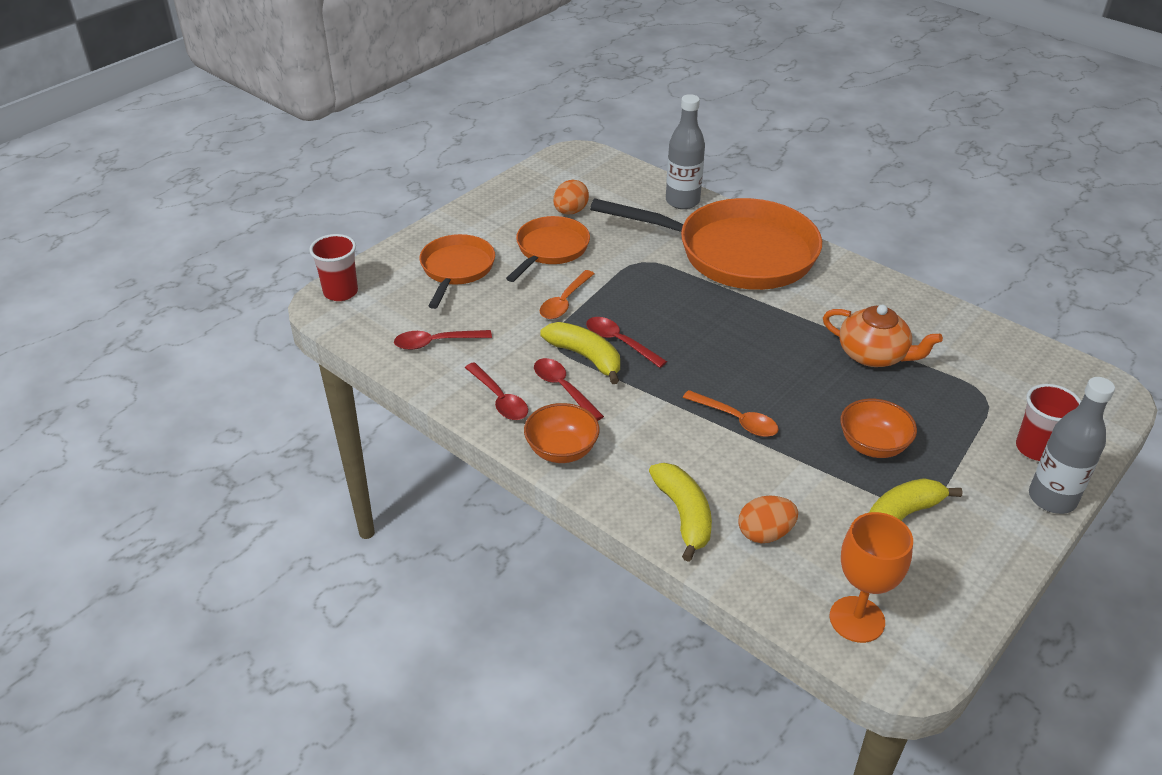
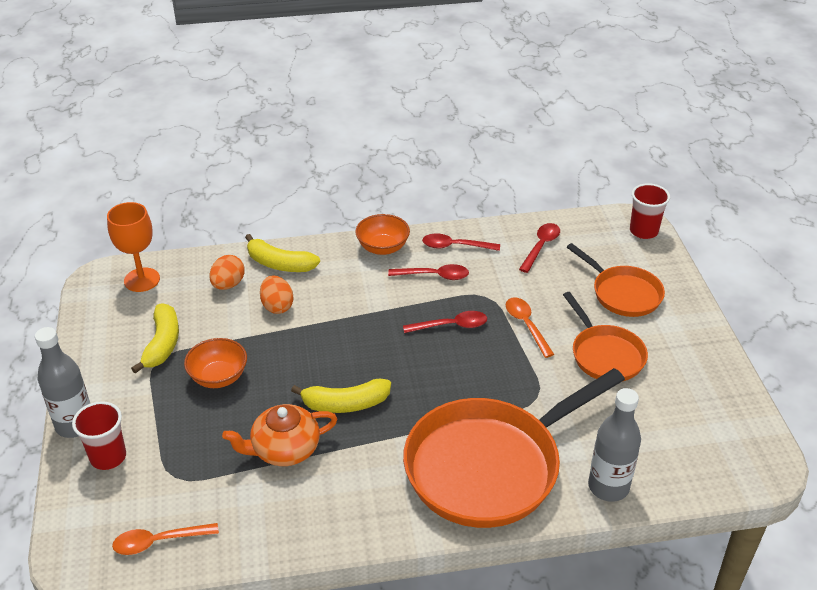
camera: 130 degrees right, 0 degrees up
yellow banana [541,322,620,384] -> yellow banana moved to [291,378,391,413]
orange egg [553,180,589,215] -> orange egg moved to [260,276,294,314]
orange spoon [683,390,779,437] -> orange spoon moved to [112,523,219,555]

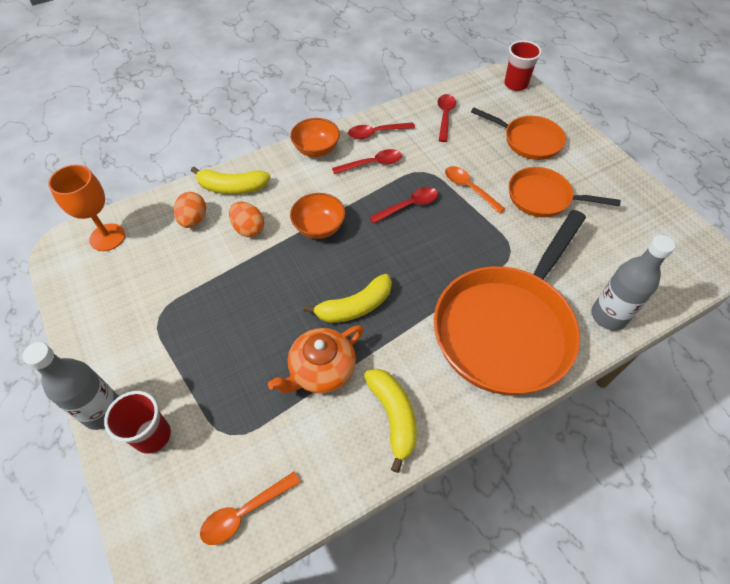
camera: 20 degrees left, 15 degrees up
yellow banana [131,303,179,374] -> yellow banana moved to [364,369,417,473]
orange bowl [184,338,247,388] -> orange bowl moved to [290,193,345,239]
orange pan [563,292,648,381] -> orange pan turned 150 degrees clockwise [509,167,621,217]

